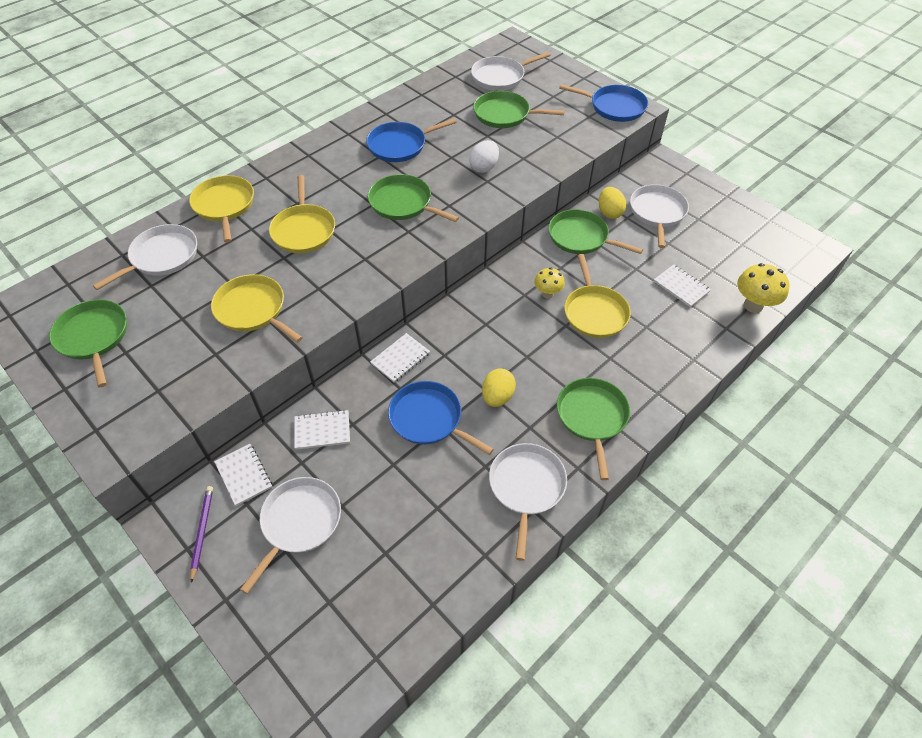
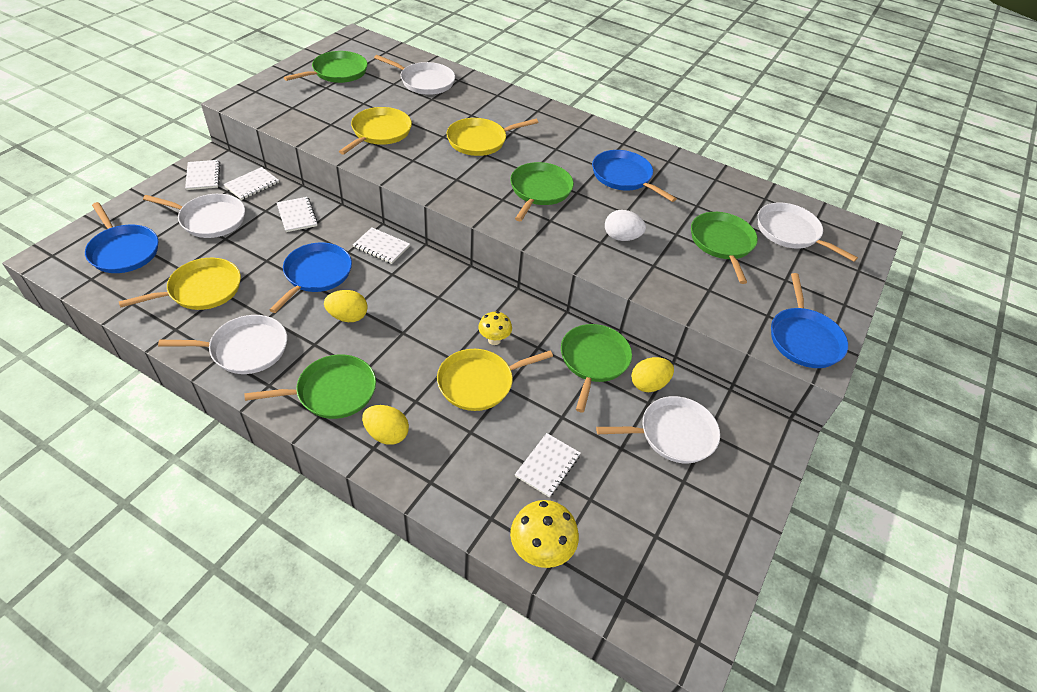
camera: 70 degrees right, 5 degrees down
yellow pan [189,175,254,243] -> yellow pan moved to [119,258,241,310]
purple pencil [190,486,213,583] -> white notebook [185,160,220,190]
none -> blue pan [85,202,158,273]
none -> yellow egg [362,405,409,445]

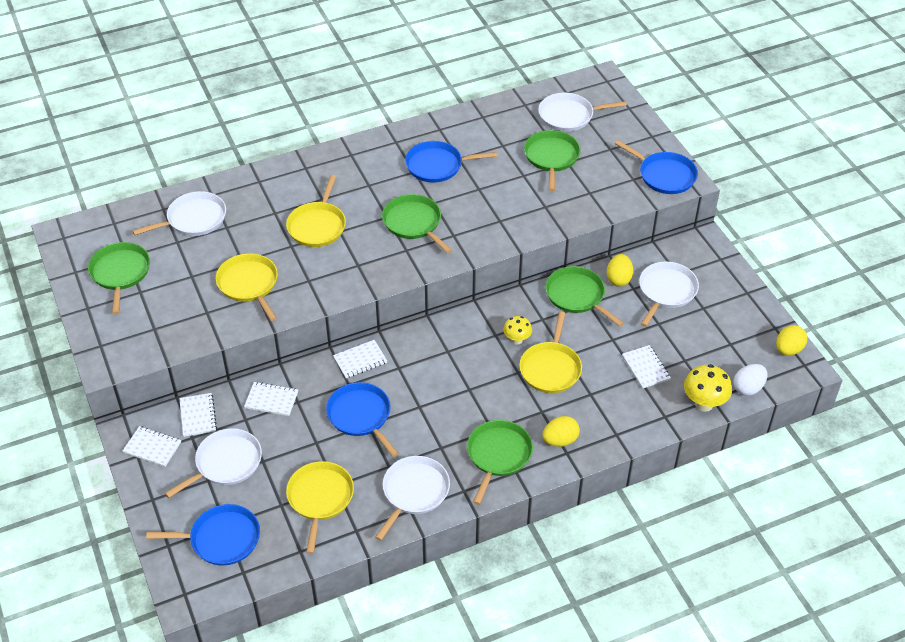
camera: 50 degrees left, 0 degrees up
yellow egg [324,290,368,322] -> yellow egg moved to [776,325,807,356]
white egg [605,210,646,241] -> white egg moved to [733,364,767,396]
green pan [691,212,758,284] -> green pan turned 60 degrees clockwise [524,130,581,191]

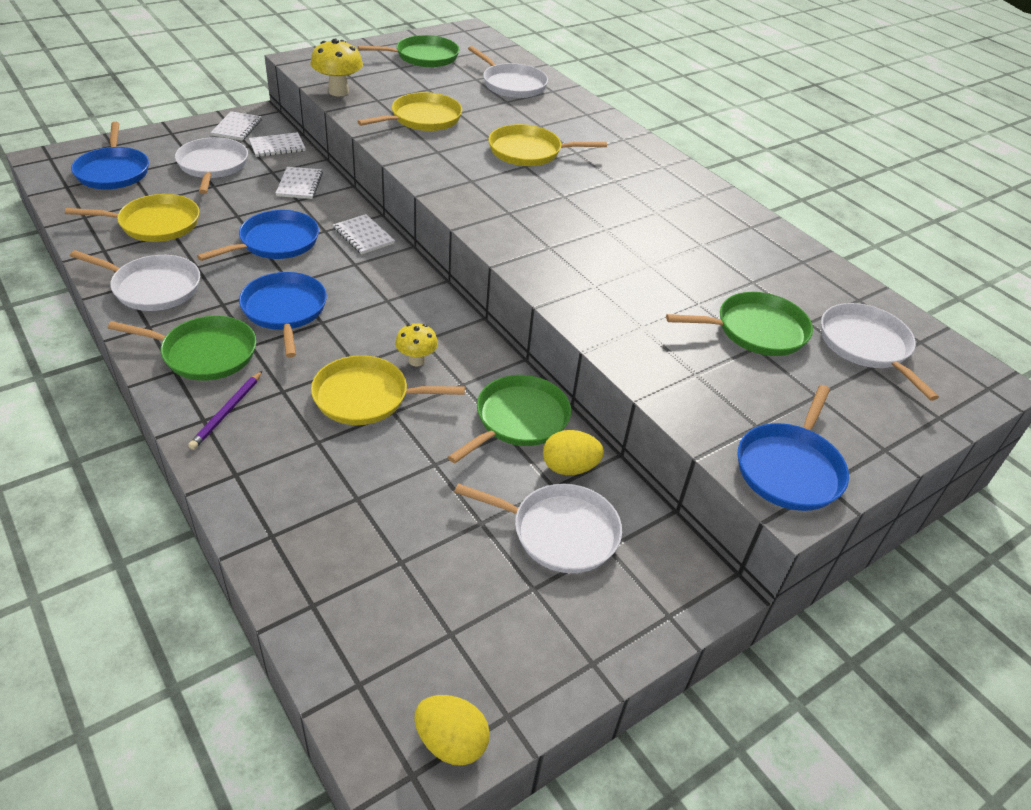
camera: 75 degrees right, 5 degrees down
white pan [165,428,262,498] -> white pan turned 135 degrees counterclockwise [175,137,248,194]
green pan [382,194,452,253] -> none
blue pan [405,141,497,183] -> blue pan moved to [239,272,327,358]
yellow egg [543,416,580,447] -> purple pencil [188,371,262,450]
white notebook [622,345,671,389] -> none
yellow mushroom [684,364,732,412] -> yellow mushroom moved to [311,39,363,96]
white egg [733,364,767,396] -> none

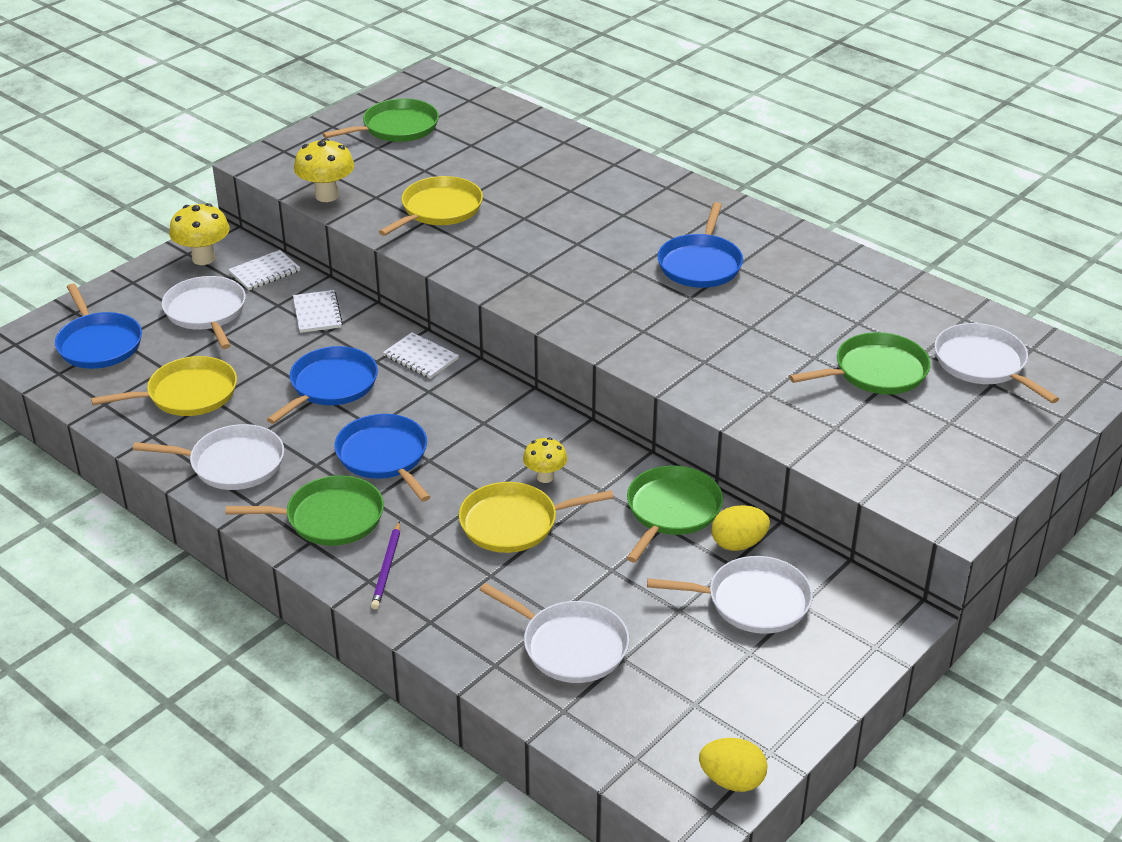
camera: 10 degrees left, 5 degrees down
white notebook [210,111,262,141] -> yellow mushroom [169,203,229,265]
white pan [468,46,548,98] -> white pan moved to [480,583,629,683]
yellow pan [488,124,607,166] -> none
blue pan [738,385,849,511] -> blue pan moved to [657,202,743,288]

